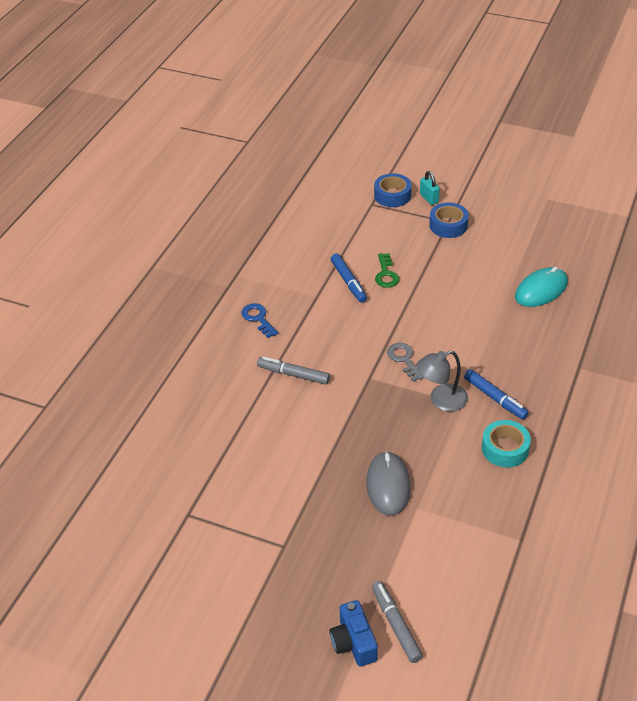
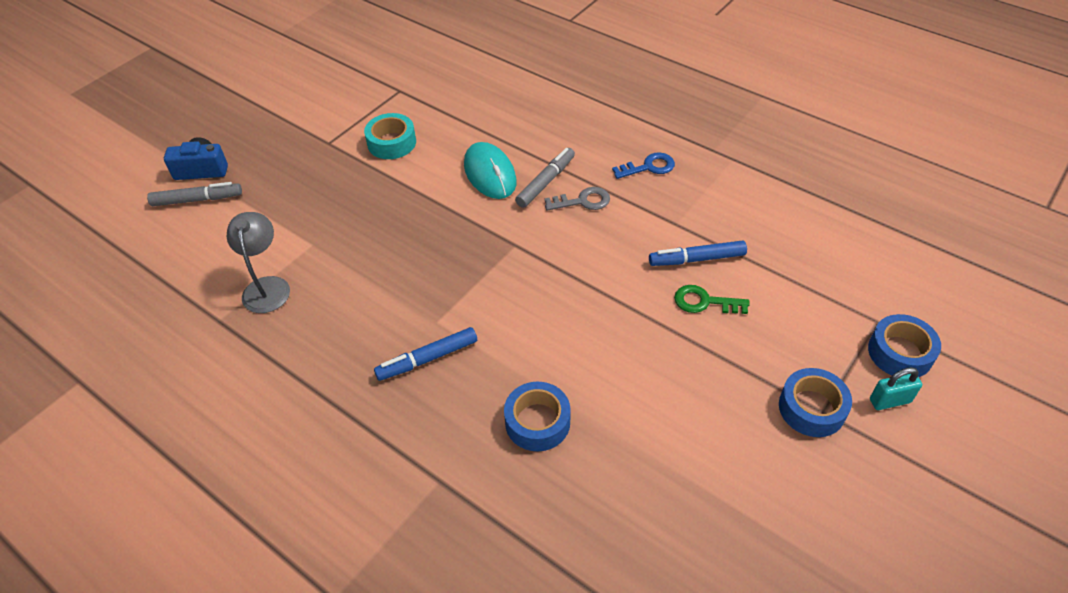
camera: 105 degrees right, 5 degrees up
grey mouse [366,451,411,516] -> none
grey key [387,343,424,382] -> grey key moved to [544,187,610,211]
grey lamp [416,351,468,412] -> grey lamp moved to [227,212,290,313]
turquoise tape [482,420,531,467] -> turquoise tape moved to [364,113,416,159]
turquoise mouse [515,267,568,307] -> turquoise mouse moved to [464,142,516,199]
none -> blue tape [504,382,571,451]

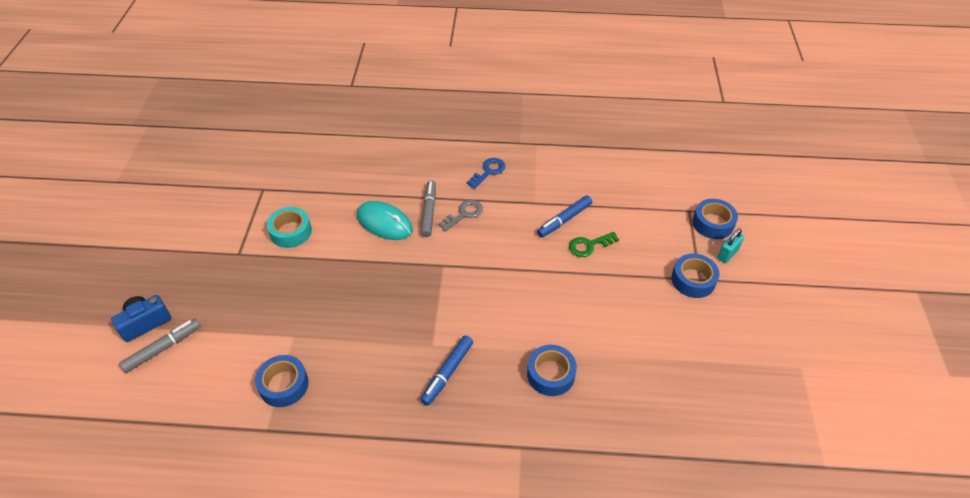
camera: 35 degrees left, 0 degrees up
grey lamp [227,212,290,313] -> blue tape [255,355,309,407]

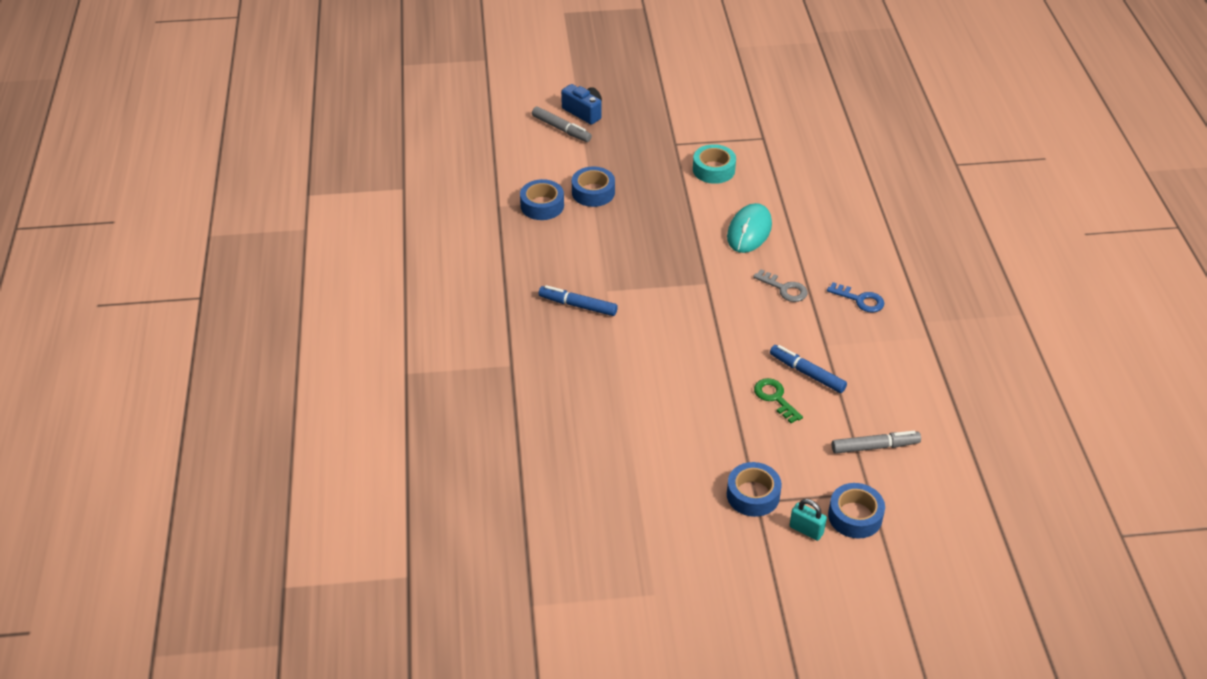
camera: 80 degrees right, 5 degrees down
grey marker [420,180,436,237] -> grey marker moved to [832,431,921,454]
blue tape [527,345,577,396] -> blue tape moved to [572,167,615,207]

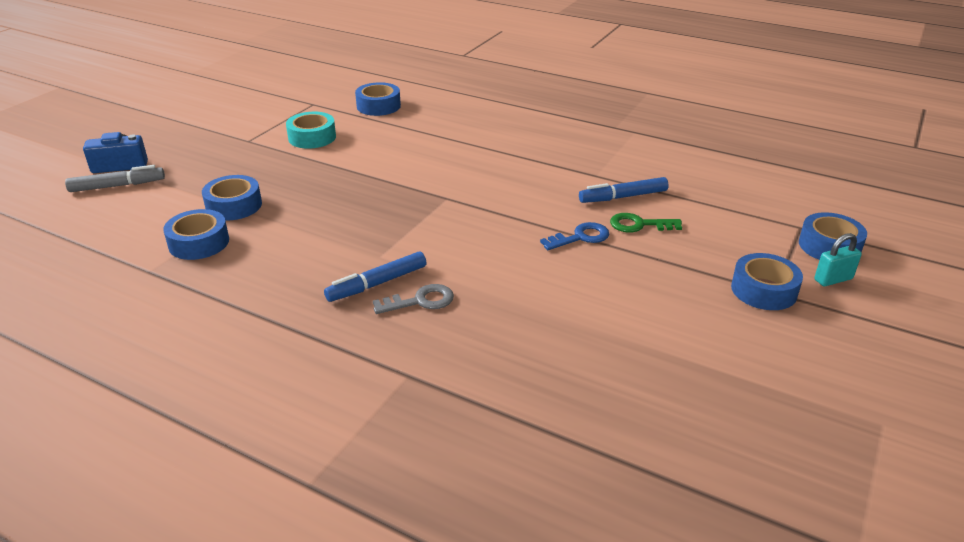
camera: 55 degrees left, 10 degrees down
turquoise mouse [727,203,772,253] -> none
grey key [753,269,808,302] -> grey key moved to [373,284,454,314]
blue key [827,282,884,313] -> blue key moved to [540,222,609,250]
grey marker [832,431,921,454] -> none
none -> blue tape [355,82,401,116]

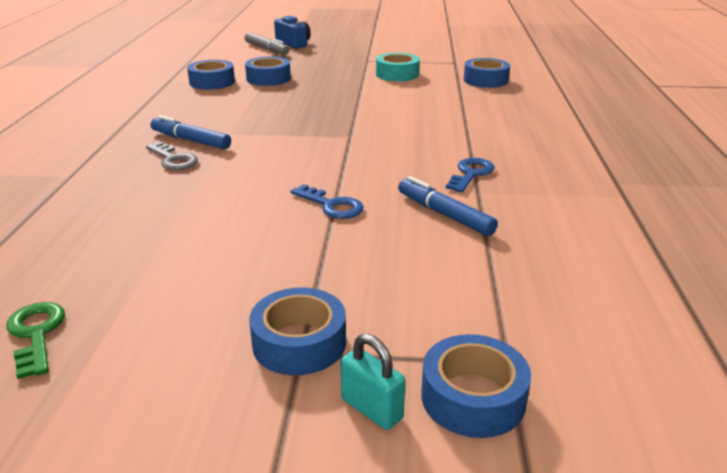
camera: 65 degrees right, 5 degrees down
green key [610,213,682,232] -> green key moved to [6,302,65,379]
none -> blue key [446,158,495,193]

